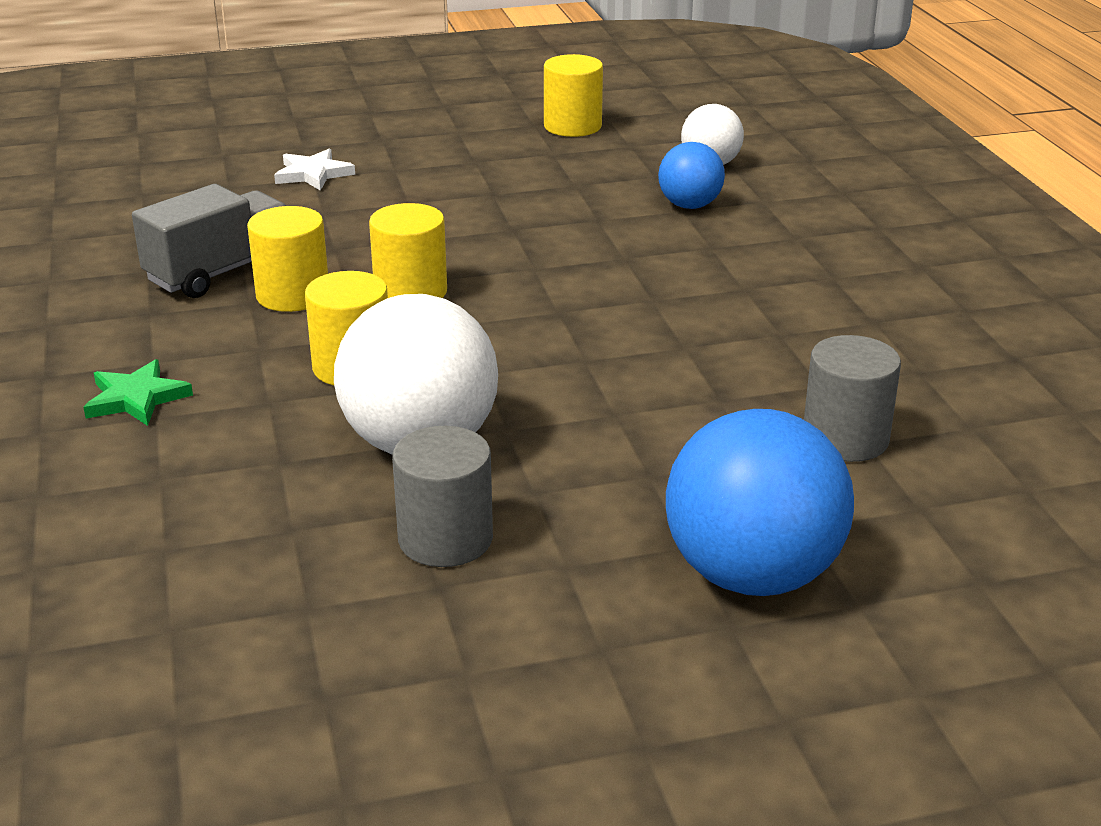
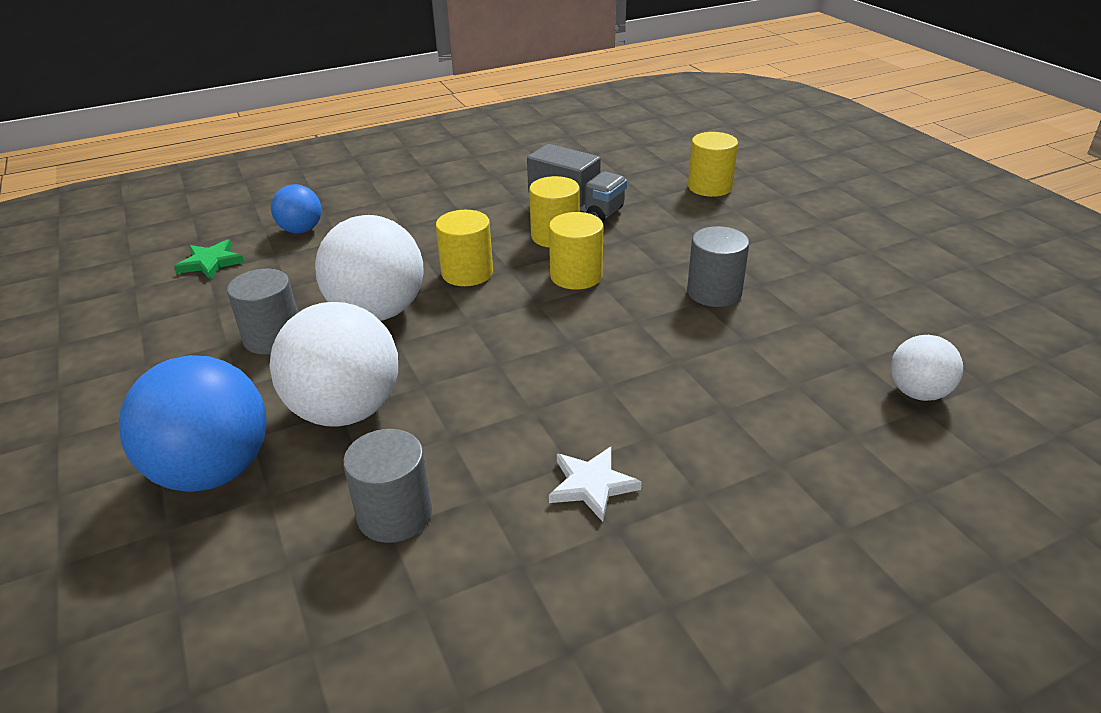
camera: 80 degrees right, 5 degrees up
green star [83,359,193,426] -> green star moved to [174,239,244,280]
white star [274,149,355,191] -> white star moved to [549,447,642,522]
yellow cylinder [544,54,603,137] -> yellow cylinder moved to [688,132,738,197]
blue ball [658,142,725,209] -> blue ball moved to [271,184,321,233]
none -> white ball [269,302,398,427]
none -> grey cylinder [687,226,750,307]

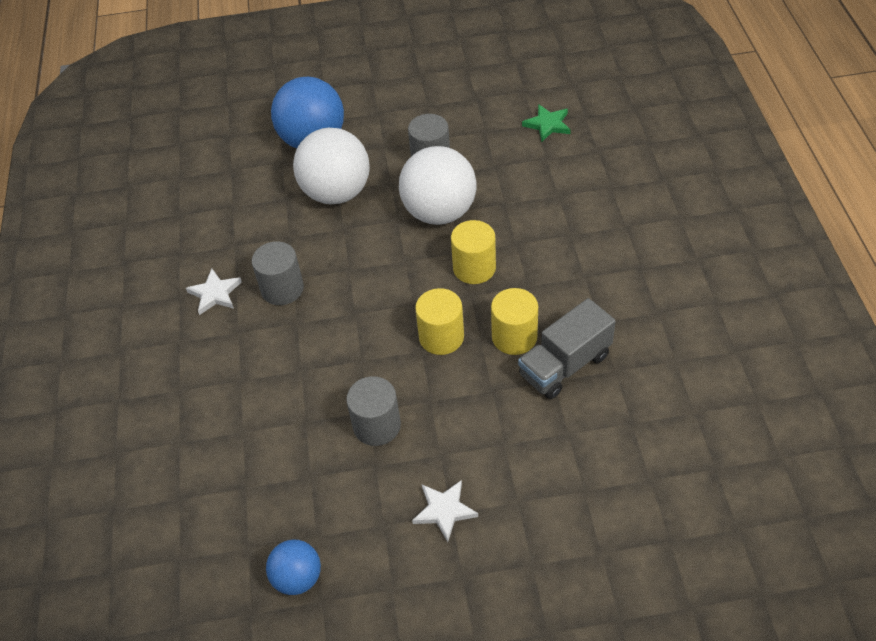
camera: 110 degrees right, 15 degrees up
blue ball [271,184,321,233] -> blue ball moved to [266,540,321,595]
grey cylinder [343,429,432,543] -> grey cylinder moved to [252,241,304,305]
yellow cylinder [688,132,738,197] -> none
white ball [891,335,963,401] -> none
none -> white star [412,480,478,542]

